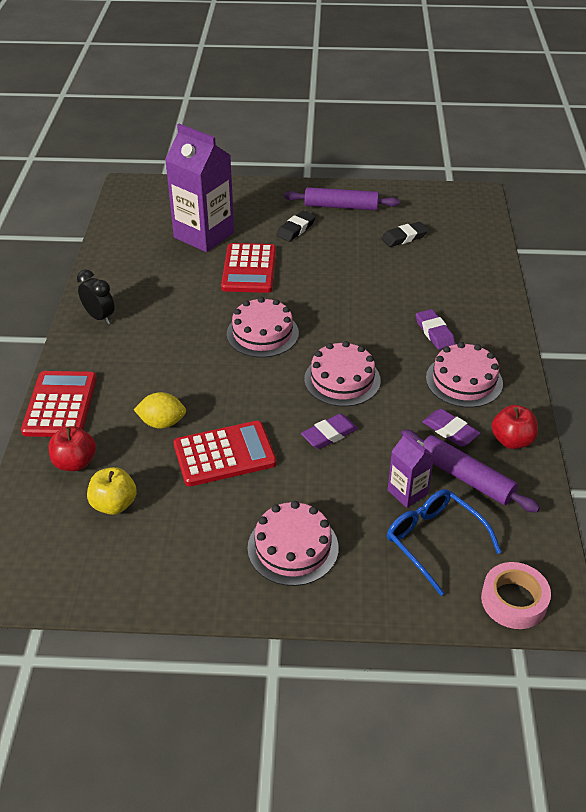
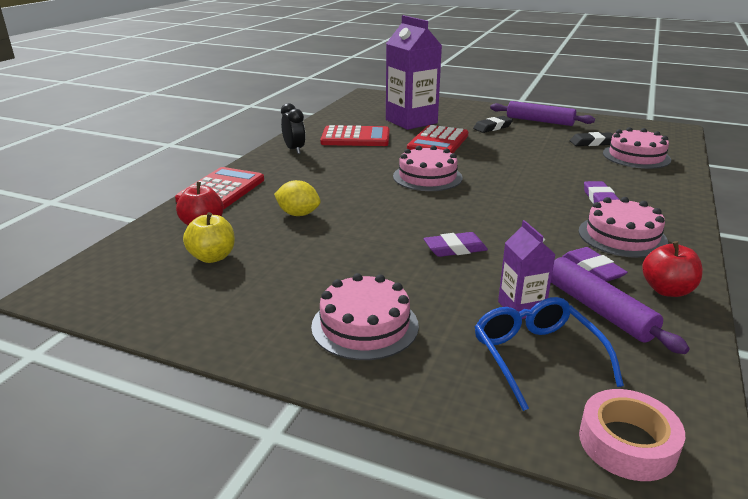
camera: 20 degrees right, 15 degrees down
red calculator [173,421,277,486] -> red calculator moved to [320,125,390,146]
pink cake [304,341,381,407] -> pink cake moved to [603,127,671,169]

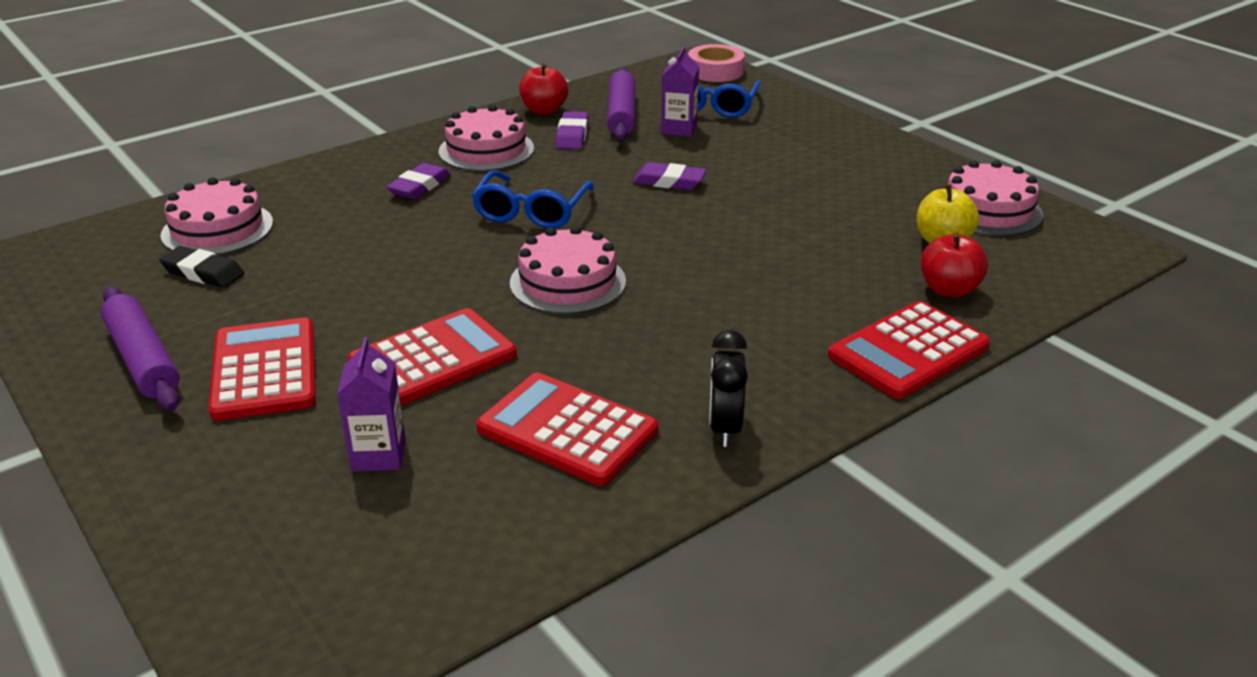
camera: 150 degrees left, 5 degrees up
yellow lemon [274,180,321,216] -> none
pink cake [311,273,419,360] -> pink cake moved to [947,160,1043,236]
purple carton [386,15,442,130] -> purple carton [337,337,406,472], size x0.49
black eraser [473,116,513,133] -> red calculator [208,317,316,421]
none -> blue glasses [472,170,594,229]

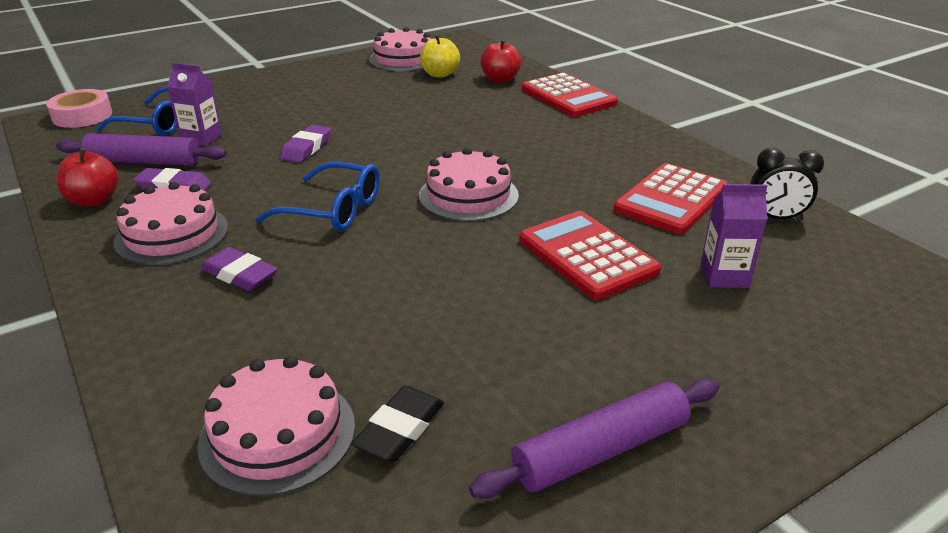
camera: 85 degrees left, 0 degrees up
red calculator [208,317,316,421] -> none
black clock [709,330,748,447] -> black clock moved to [750,147,824,221]

